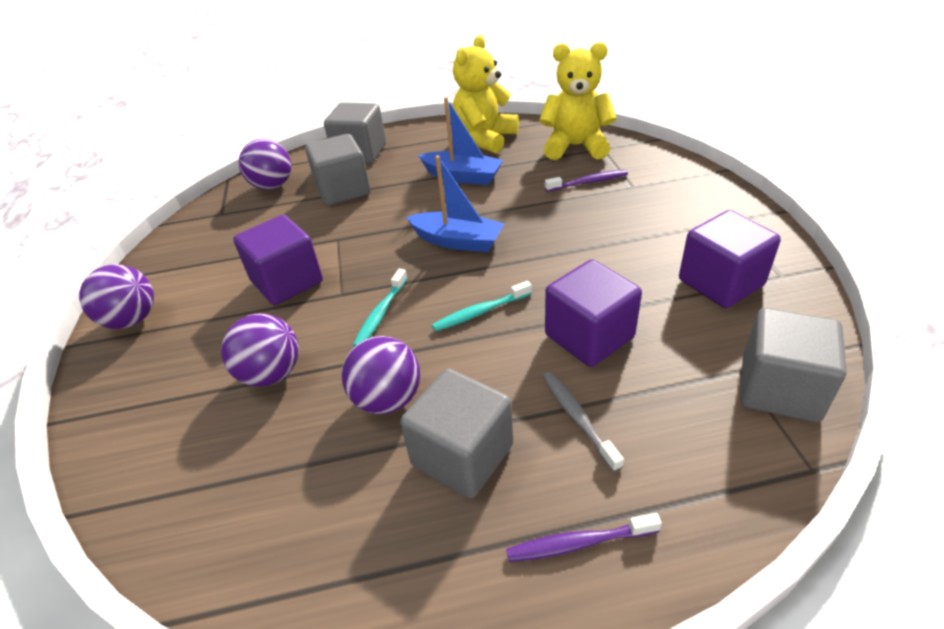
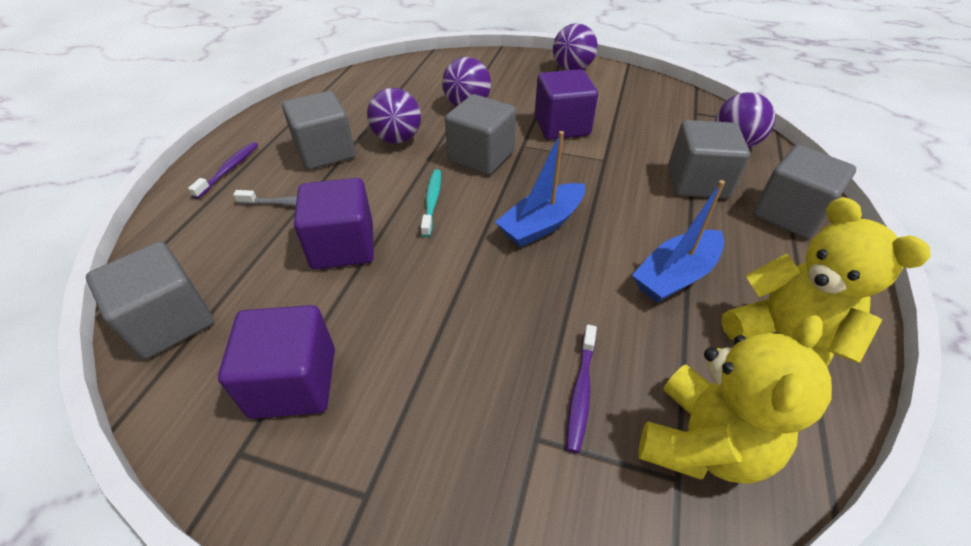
camera: 115 degrees right, 5 degrees up
turquoise toothbrush [353,269,407,347] -> grey cube [445,94,516,175]

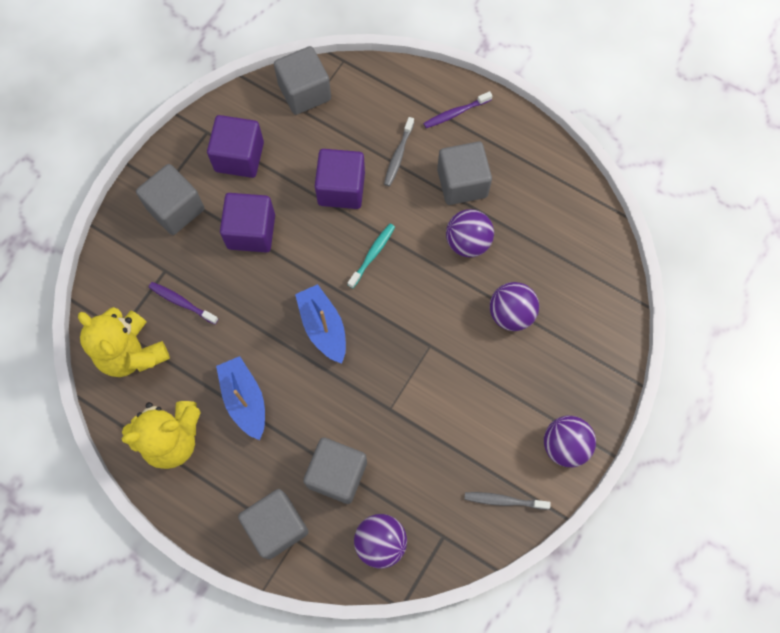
camera: 105 degrees right, 25 degrees up
purple toothbrush [188,142,258,199] -> purple toothbrush turned 120 degrees clockwise [423,91,492,128]
turquoise toothbrush [421,169,441,237] -> turquoise toothbrush turned 75 degrees counterclockwise [348,224,395,288]
grey cube [445,94,516,175] -> grey cube moved to [136,164,205,235]
purple cube [535,69,598,140] -> purple cube moved to [220,193,275,253]
none -> grey toothbrush [464,492,551,510]

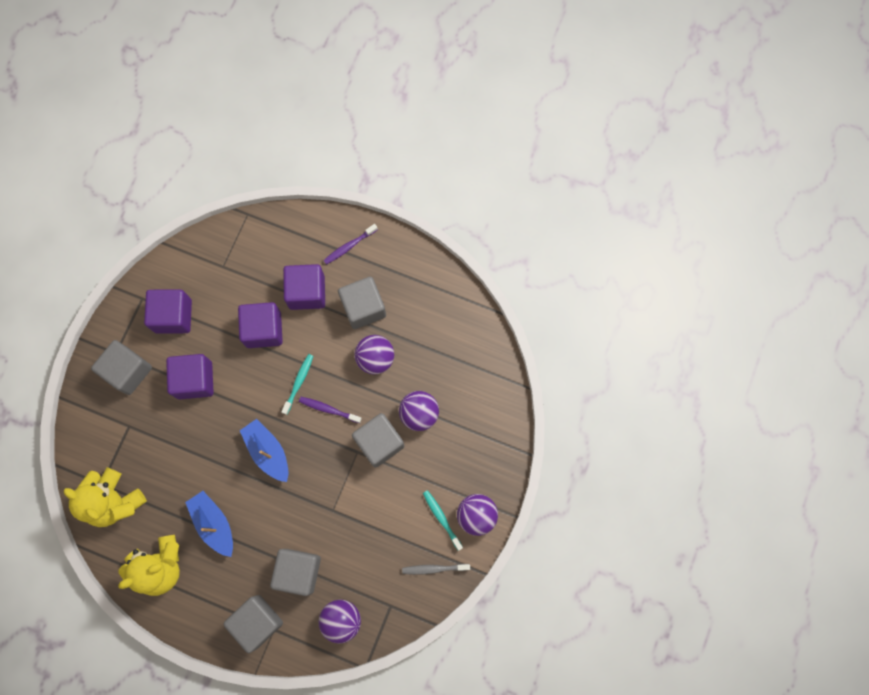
camera: 10 degrees left, 5 degrees up
purple toothbrush [149,282,218,325] -> purple toothbrush moved to [299,397,362,423]
grey cube [274,46,331,115] -> grey cube moved to [352,413,404,468]
grey toothbrush [384,117,414,186] -> purple cube [283,264,325,310]
none -> turquoise toothbrush [423,490,463,551]

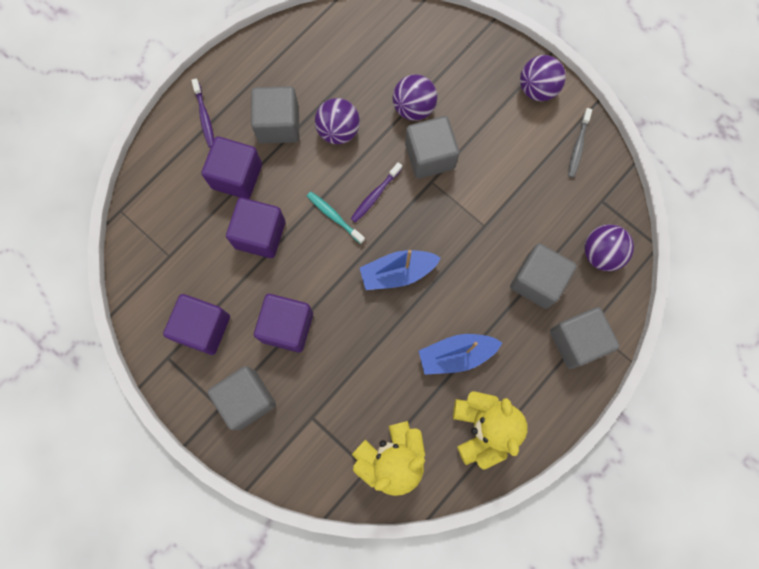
camera: 70 degrees left, 0 degrees up
turquoise toothbrush [423,490,463,551] -> none

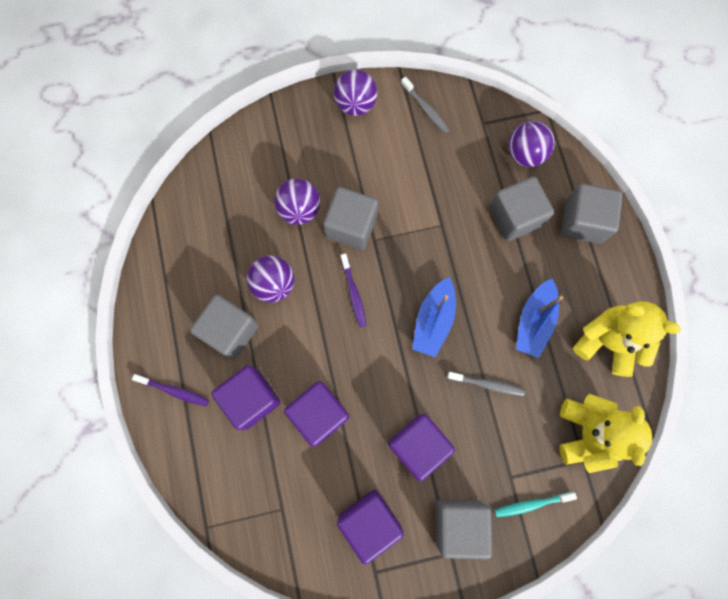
camera: 55 degrees left, 0 degrees up
turquoise toothbrush [307,191,365,244] -> turquoise toothbrush moved to [495,492,577,517]
none -> grey toothbrush [447,372,525,396]

